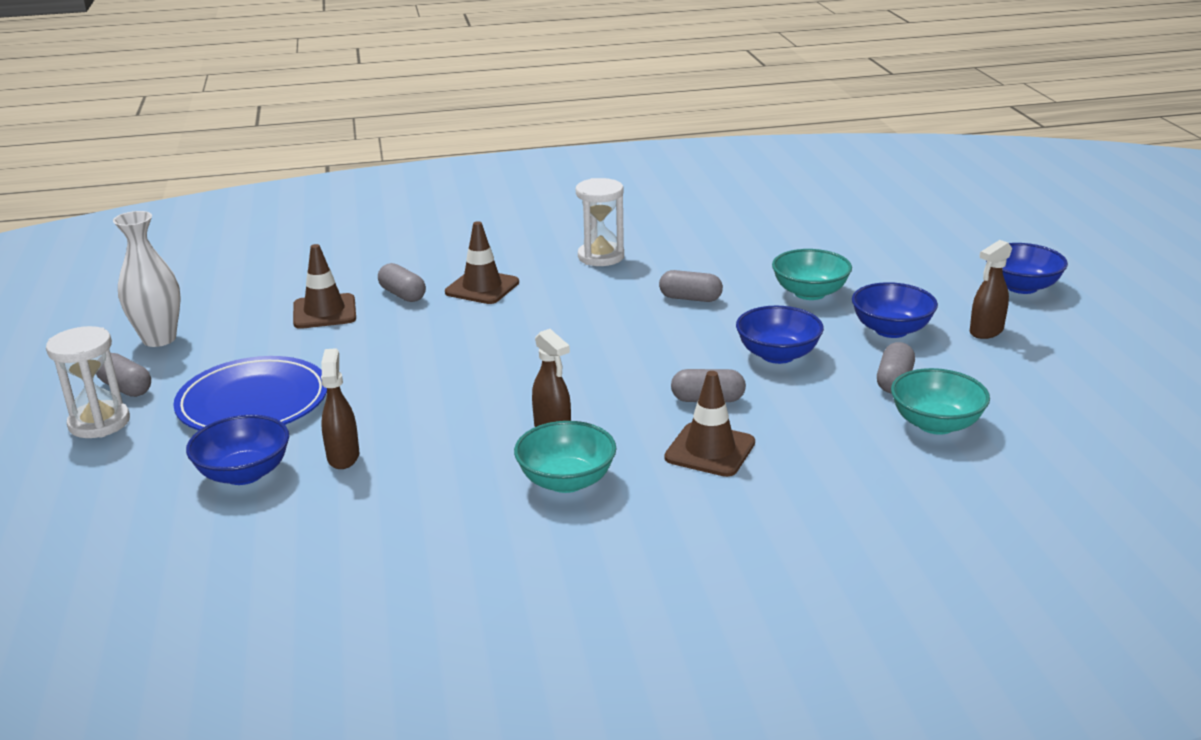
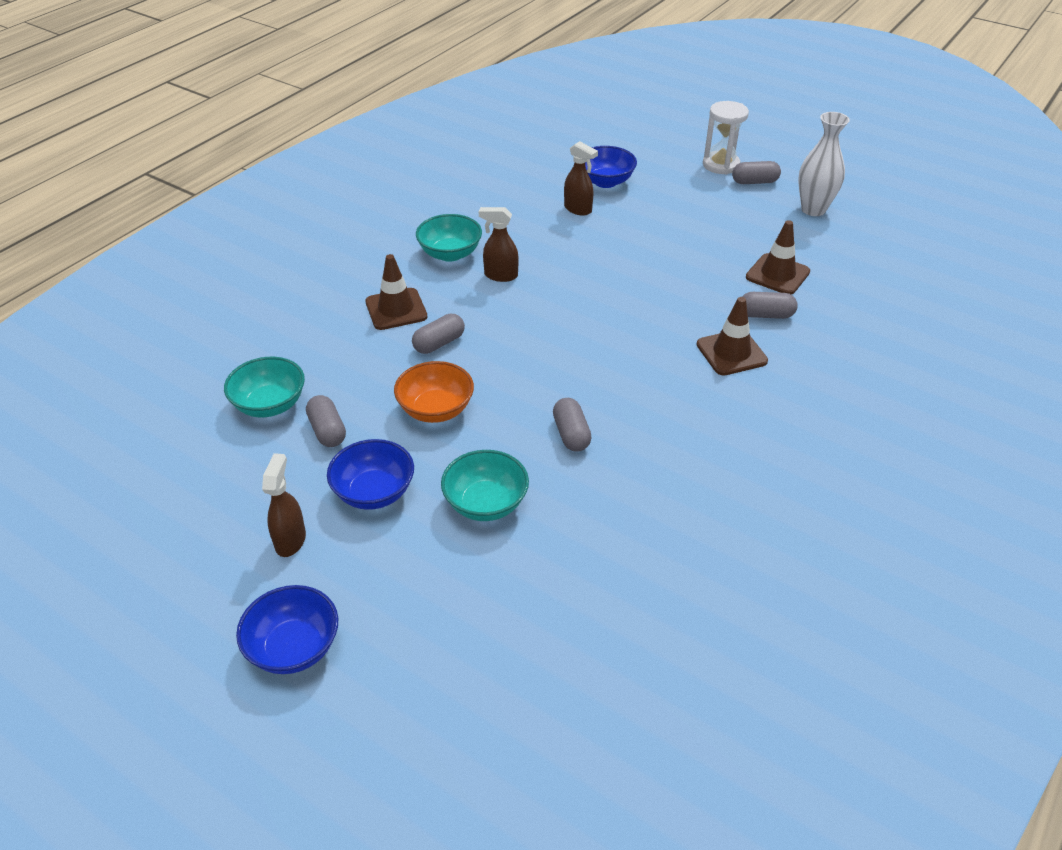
camera: 135 degrees right, 15 degrees up
blue plate [173,356,327,431] -> none
white hourglass [576,178,624,266] -> none
grey capsule [659,270,723,302] -> grey capsule turned 75 degrees counterclockwise [553,398,592,452]
blue bowl [736,306,824,364] -> orange bowl [394,361,474,423]

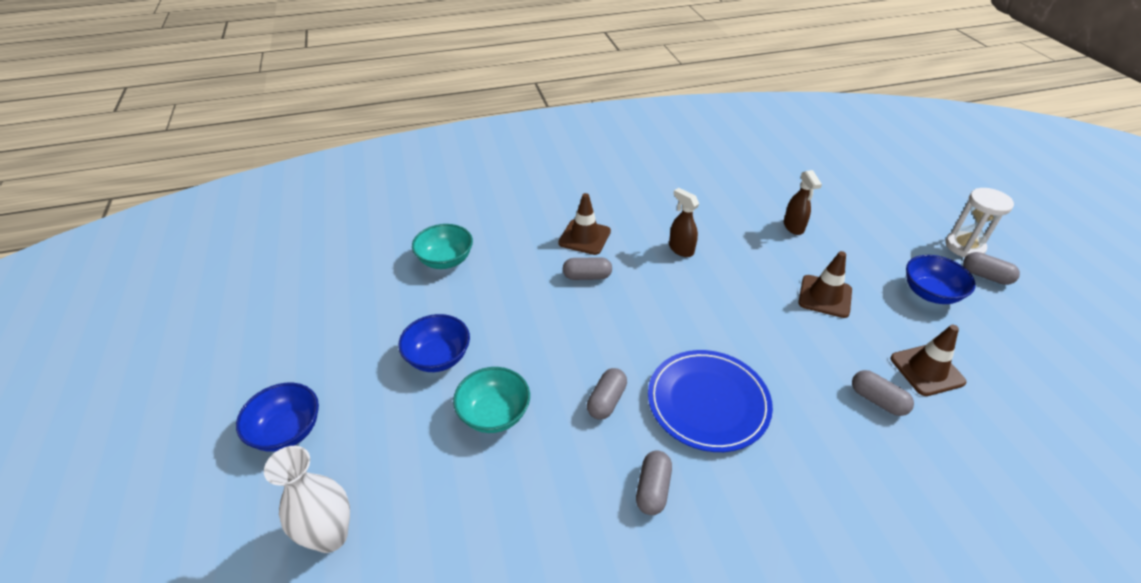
camera: 40 degrees right, 0 degrees up
brown spray bottle [262,453,306,557] -> none
grey capsule [306,395,346,447] -> grey capsule moved to [636,451,672,515]
orange bowl [394,361,474,423] -> none
turquoise bowl [416,214,482,262] -> none
blue bowl [585,146,637,188] -> blue bowl moved to [906,255,976,304]
brown traffic cone [696,297,768,376] -> brown traffic cone moved to [798,251,852,318]
white vase [798,112,850,216] -> white vase moved to [264,446,350,553]
none -> blue plate [648,350,773,452]

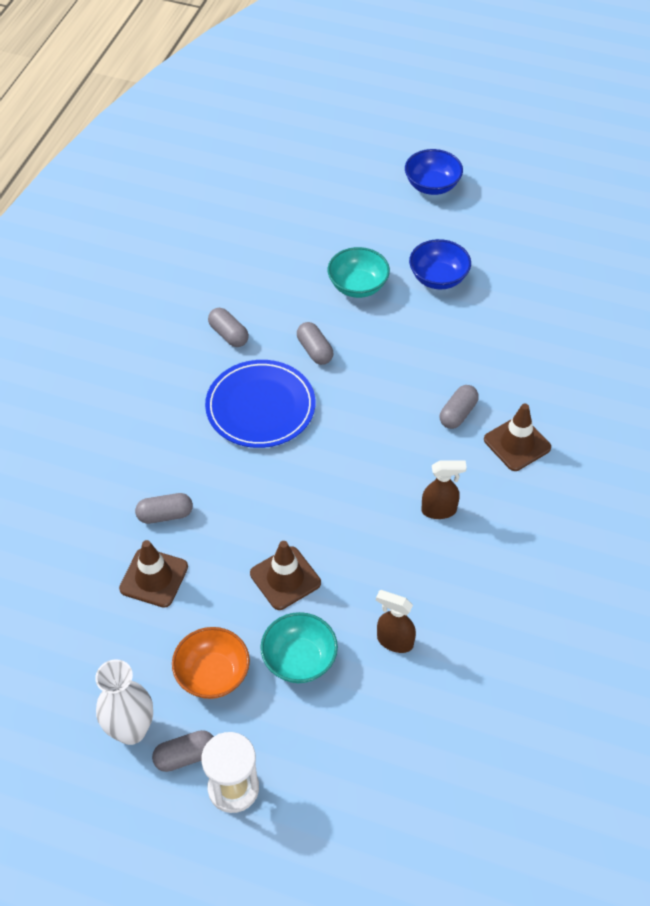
camera: 125 degrees right, 10 degrees up
white vase [264,446,350,553] -> white vase moved to [95,659,153,745]
turquoise bowl [412,224,473,269] -> turquoise bowl moved to [260,612,338,683]
blue bowl [906,255,976,304] -> orange bowl [172,627,250,699]

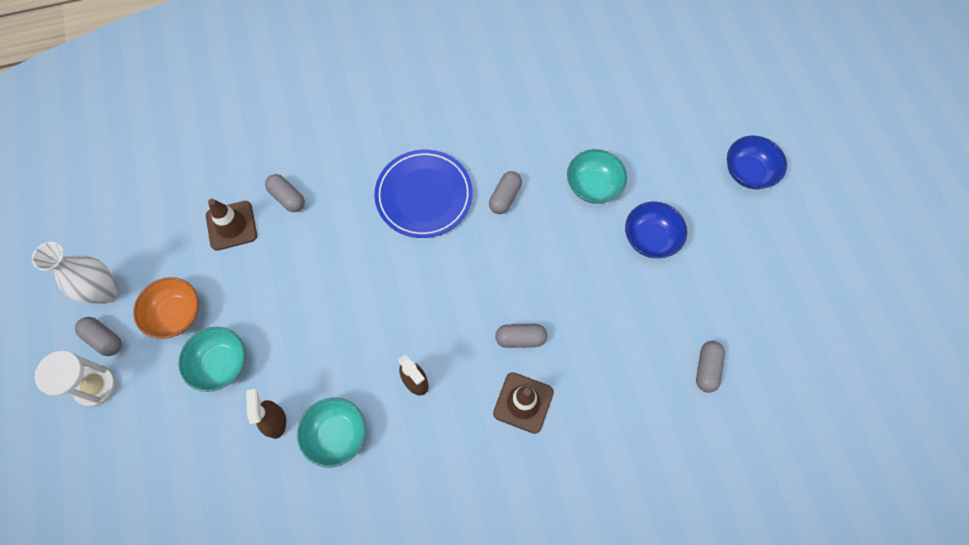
camera: 55 degrees right, 15 degrees up
grey capsule [208,308,249,347] -> grey capsule moved to [696,341,725,393]
brown traffic cone [250,541,321,610] -> none
none -> turquoise bowl [297,398,366,467]

